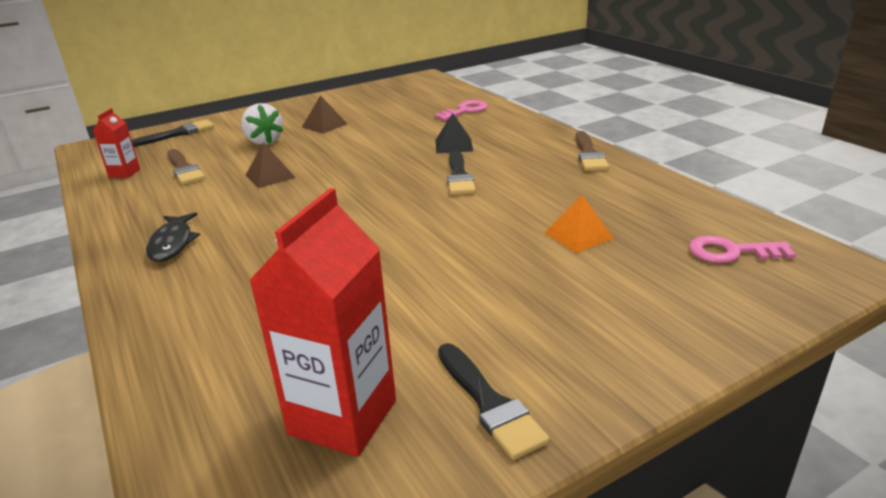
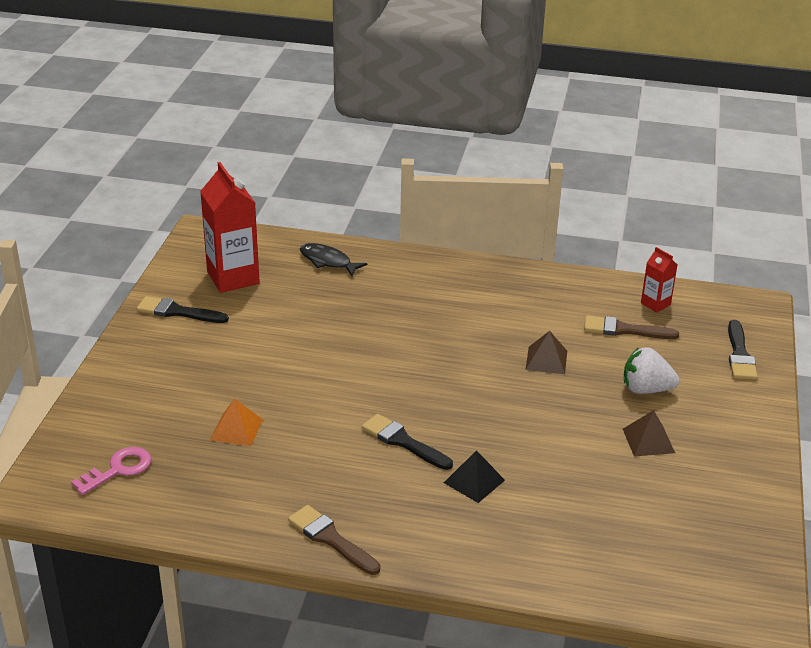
camera: 130 degrees right, 5 degrees up
black fish [146,212,200,262] -> black fish moved to [300,243,367,276]
pink key [434,100,488,120] -> none

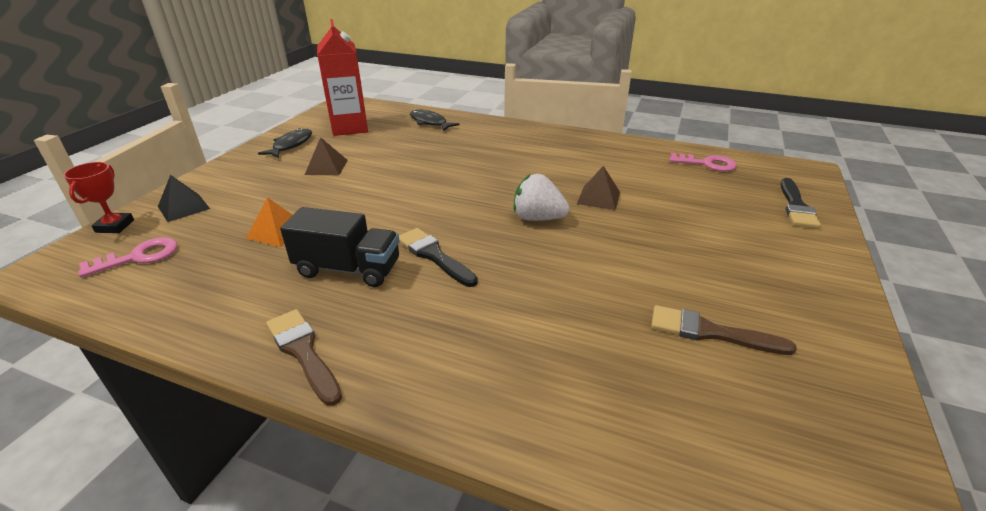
camera: 10 degrees right, 0 degrees up
black brush [137,296,229,323] -> black fish [258,128,312,158]
black pyramid [444,450,505,503] -> black pyramid moved to [158,175,210,222]
brown brush [584,315,679,339] -> brown brush moved to [651,305,797,355]
brown pyramid [623,410,675,456] -> brown pyramid moved to [305,137,348,175]
white strawberry [624,347,679,394] -> white strawberry moved to [514,174,570,221]
red carton [641,247,677,313] -> pink key [670,153,737,171]
none -> red trophy [63,162,134,233]
none -> black truck [280,207,399,287]

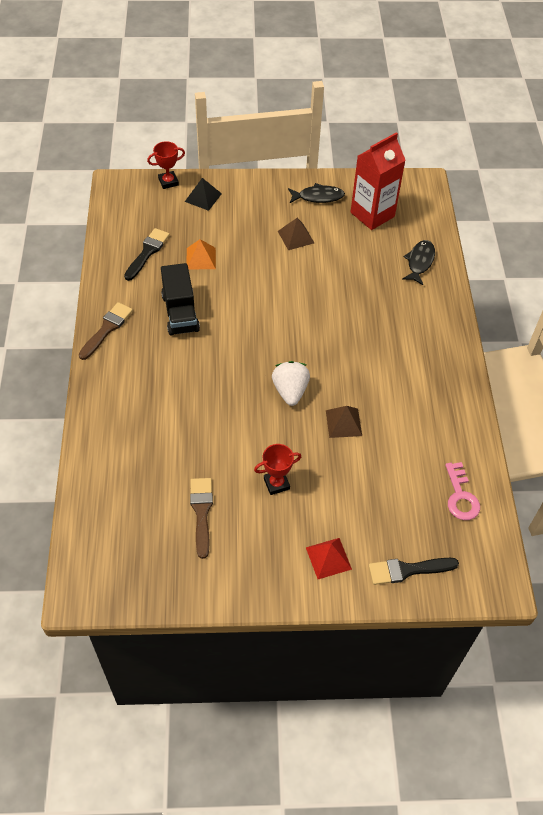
camera: 65 degrees right, 20 degrees up
pink key [78,237,177,278] -> none
black brush [399,228,478,287] -> black brush moved to [124,228,170,281]
none -> red trophy [254,444,301,495]
none -> red pyramid [306,538,352,579]

